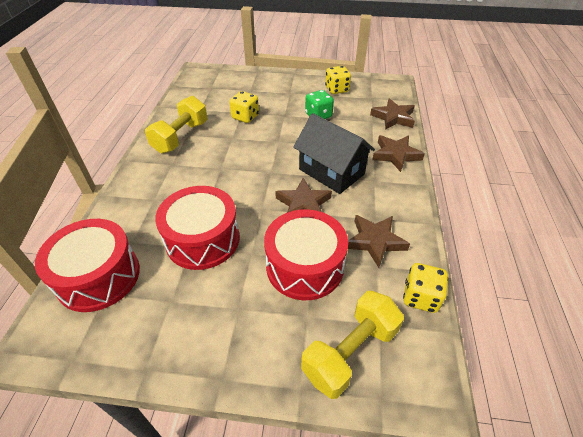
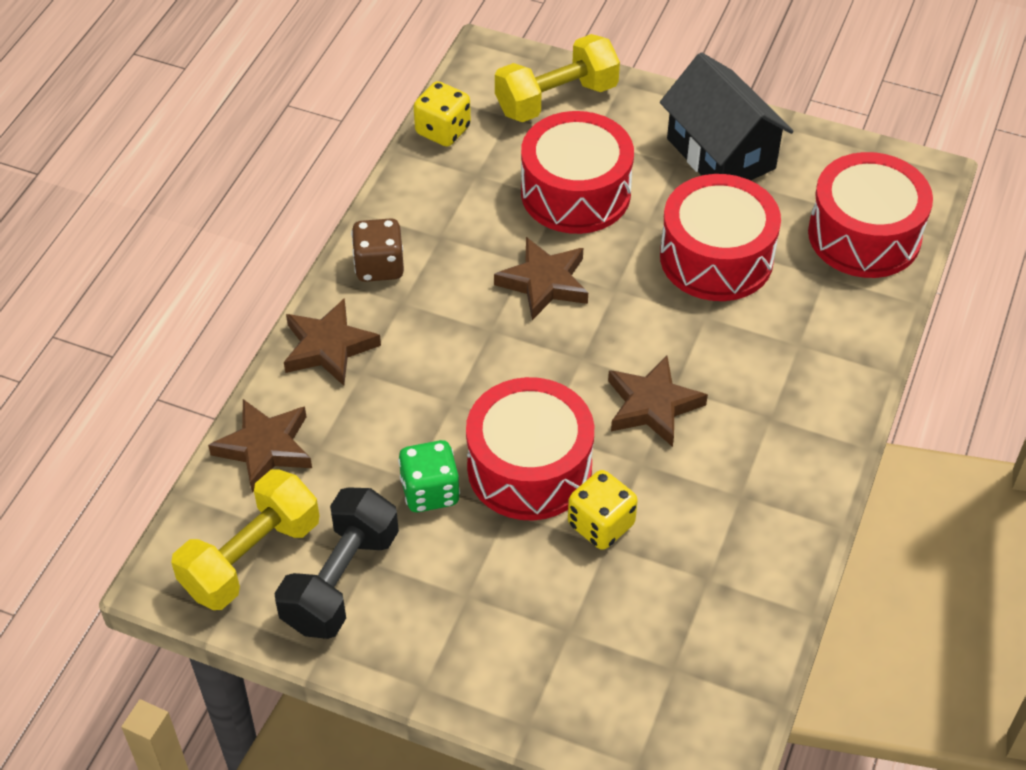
camera: 165 degrees left, 5 degrees up
yellow dumbbell [145,96,207,154] -> yellow dumbbell moved to [171,469,320,610]
black house [293,113,375,194] -> black house moved to [660,52,794,181]
yellow dice [325,66,351,94] -> black dumbbell [274,487,399,639]
brown star [348,215,410,268] -> brown star moved to [608,356,708,447]
none -> brown dice [351,218,404,282]
none -> red drum [466,377,594,521]

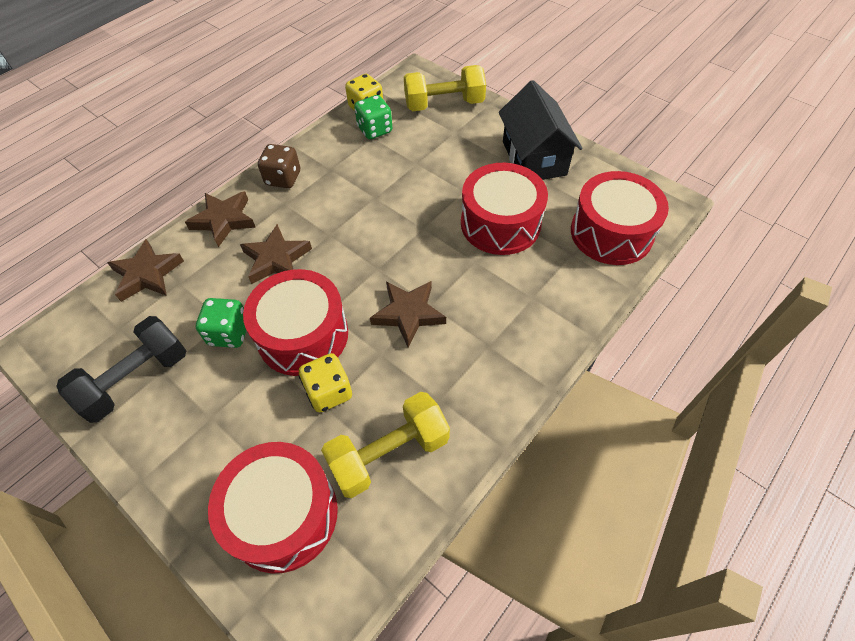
camera: 20 degrees right, 5 degrees up
yellow dumbbell [171,469,320,610] -> yellow dumbbell moved to [321,392,450,498]
brown star [494,237,588,320] -> brown star moved to [240,224,312,284]
red drum [521,111,634,234] -> red drum moved to [208,442,338,573]
none -> green dice [354,95,392,139]

